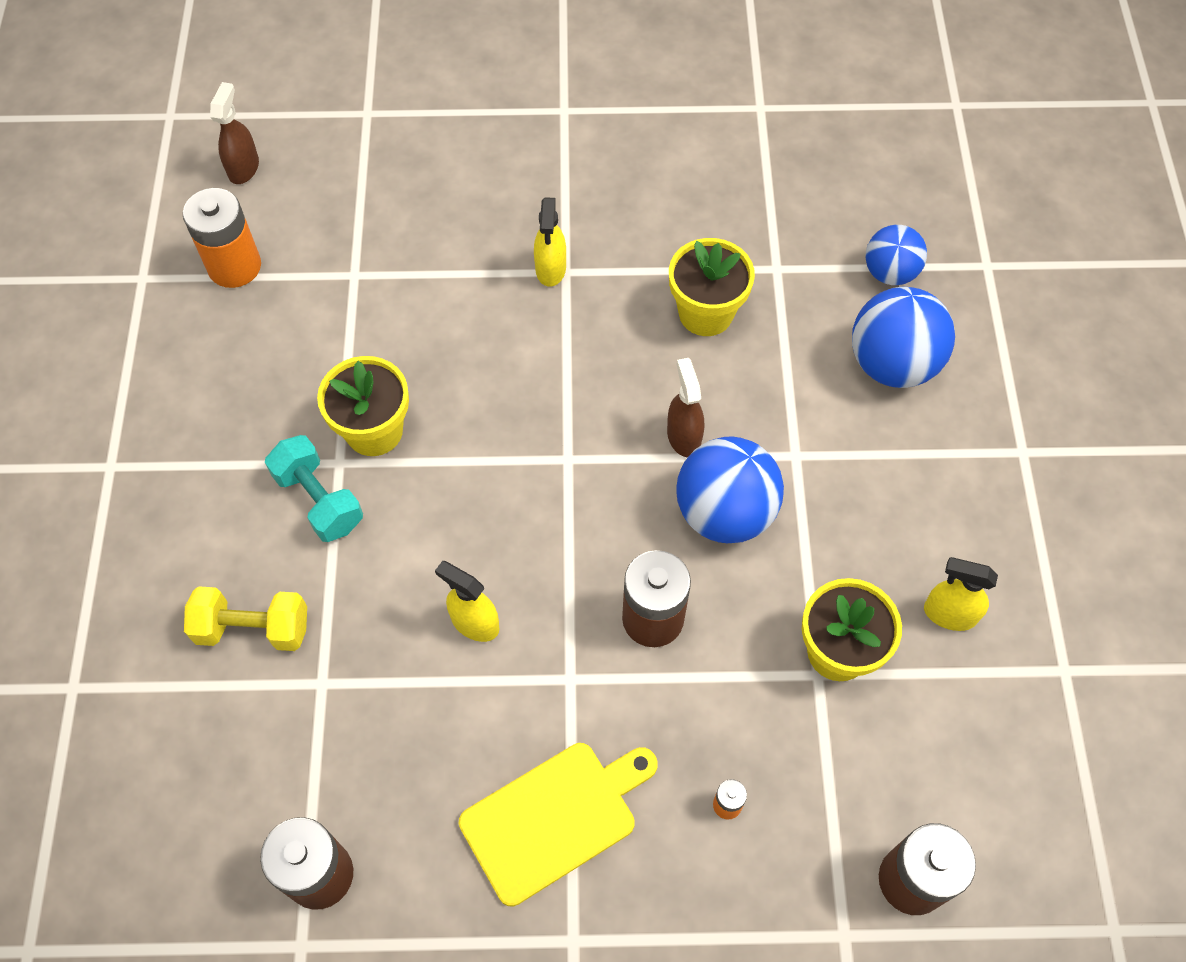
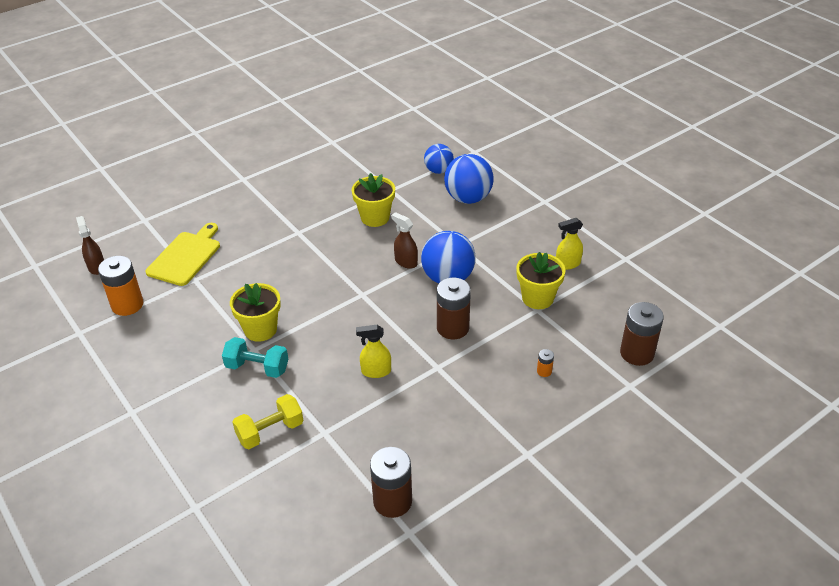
camera: 35 degrees left, 20 degrees down
yellow cutting board [459,743,658,906] -> yellow cutting board moved to [146,223,220,286]
yellow spray bottle [534,197,566,287] -> none

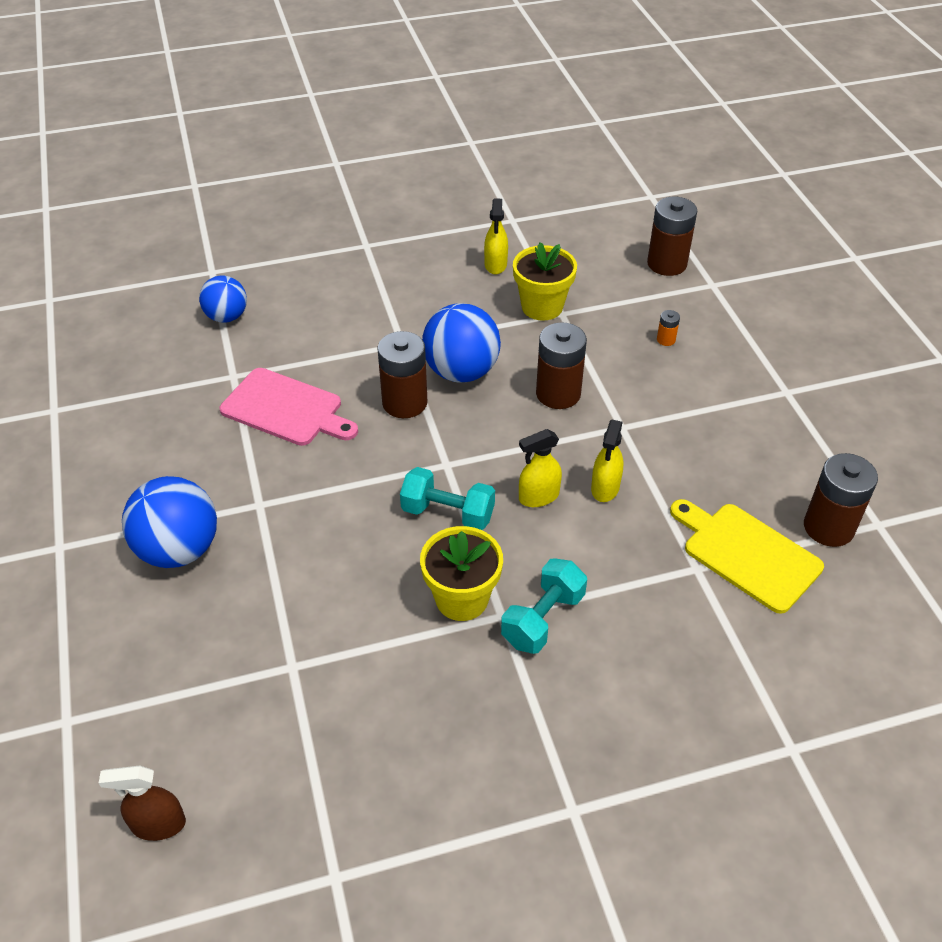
camera: 70 degrees left, 5 degrees up
orange battery [98,256,143,316] -> none
yellow cutting board [146,223,220,286] -> yellow cutting board moved to [670,499,824,614]
yellow dumbbell [233,394,304,449] -> none
yellow flower pot [352,173,395,227] -> pink cutting board [220,368,358,446]
brown spray bottle [391,212,418,269] -> brown battery [377,331,428,418]
blue ball [444,154,494,204] -> blue ball moved to [122,476,217,568]
none -> turquoise dumbbell [400,467,495,530]
none -> yellow spray bottle [519,429,562,507]

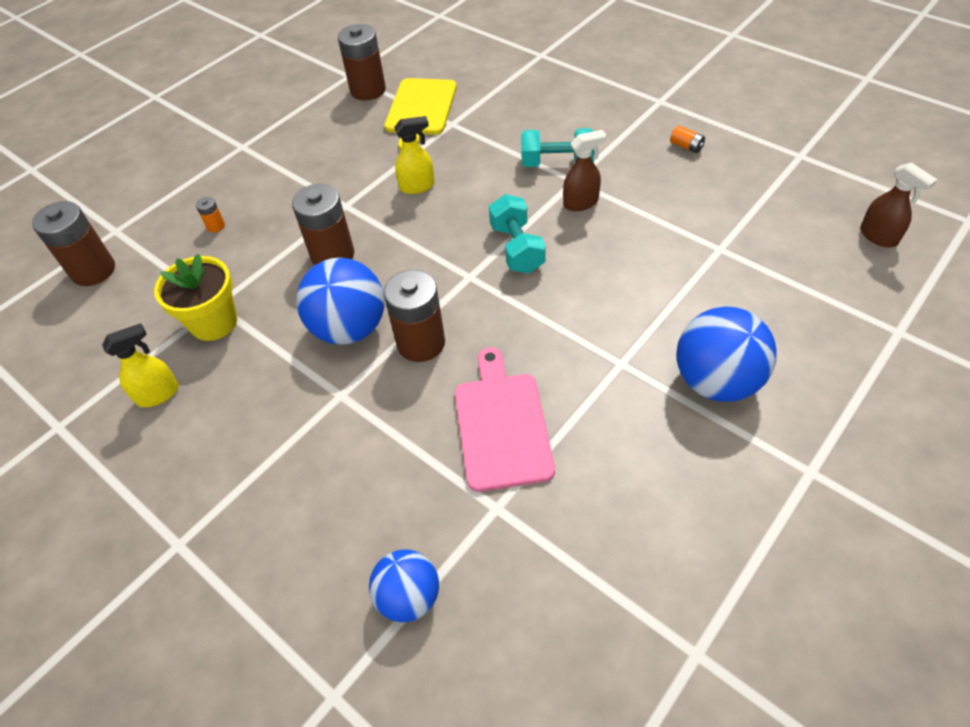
camera: 120 degrees left, 5 degrees up
yellow flower pot [420,526,503,621] -> brown spray bottle [563,130,606,211]
yellow spray bottle [519,429,562,507] -> none
none -> orange battery [670,126,705,153]

